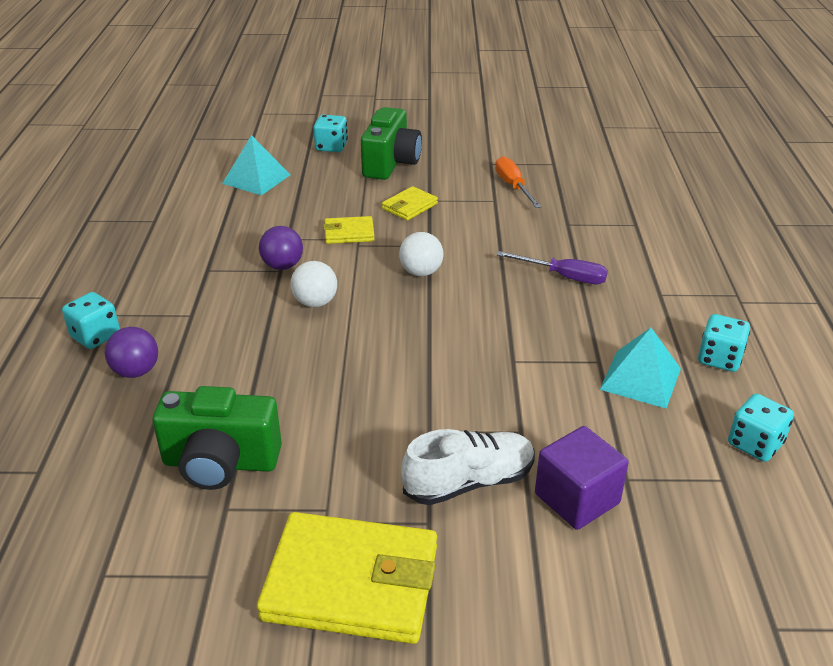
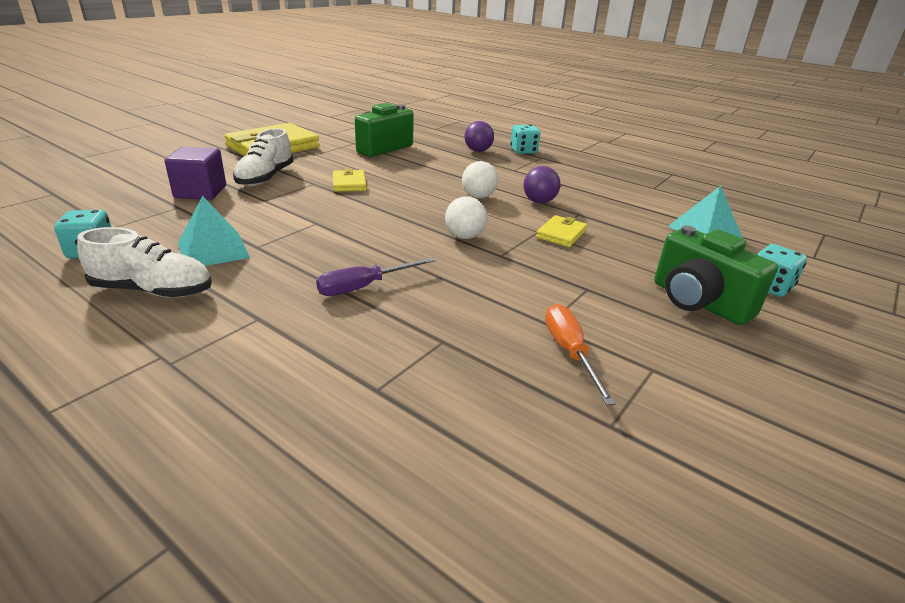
camera: 125 degrees right, 5 degrees down
yellow wallet [382,186,438,220] -> yellow wallet moved to [333,168,367,192]
orange screwdriver [495,156,542,208] -> orange screwdriver turned 120 degrees counterclockwise [545,304,616,406]
turquoise dice [698,314,750,372] -> white shoe [77,227,212,298]

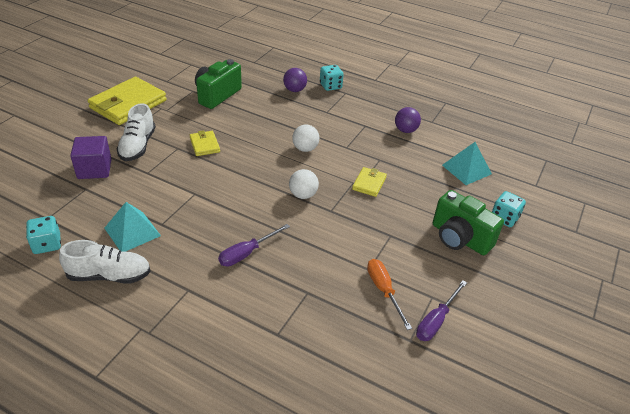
camera: 10 degrees left, 10 degrees up
purple ball [523,166,561,203] -> purple ball moved to [395,107,421,133]
none -> purple screwdriver [416,280,467,341]

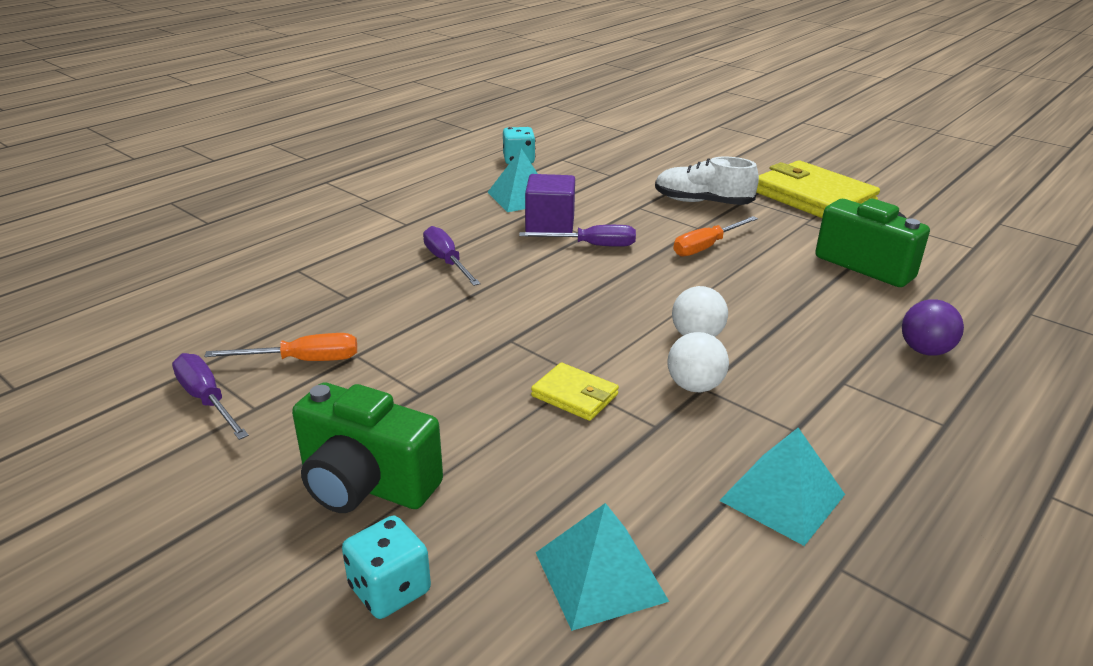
camera: 105 degrees right, 10 degrees down
white shoe [59,240,151,283] -> none
purple cube [70,136,112,179] -> purple cube moved to [525,174,575,233]
yellow wallet [190,130,220,156] -> orange screwdriver [673,216,758,257]
white ball [289,169,319,199] -> white ball moved to [667,332,729,392]
turquoise dice [320,65,344,91] -> none
purple ball [395,107,421,133] -> turquoise pyramid [719,428,845,546]
green camera [433,190,504,255] -> green camera turned 120 degrees counterclockwise [292,383,443,513]
none -> purple screwdriver [519,225,636,247]

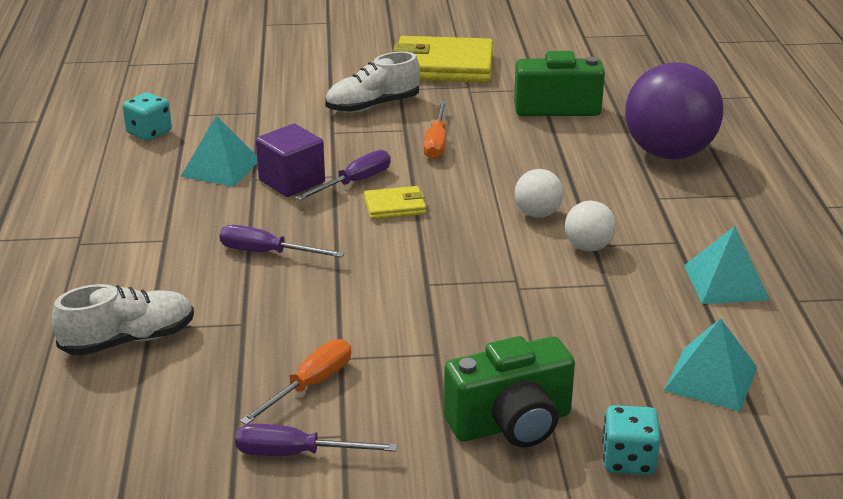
camera: 45 degrees left, 0 degrees up
yellow wallet [531,363,619,421] -> yellow wallet moved to [364,186,426,220]
purple ball [902,299,964,356] -> purple ball [625,62,723,159], size x2.12
none -> white shoe [52,284,194,356]

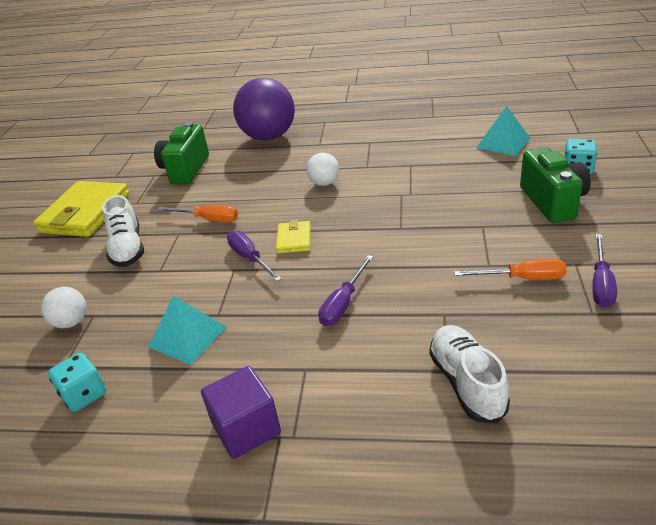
camera: 75 degrees left, 5 degrees up
orange screwdriver [240,339,351,425] -> orange screwdriver turned 135 degrees clockwise [454,259,567,280]
purple cube [256,124,325,197] -> purple cube moved to [201,366,281,459]
white ball [565,201,616,251] -> white ball moved to [41,287,86,328]
turquoise pyramid [684,226,770,304] -> none

